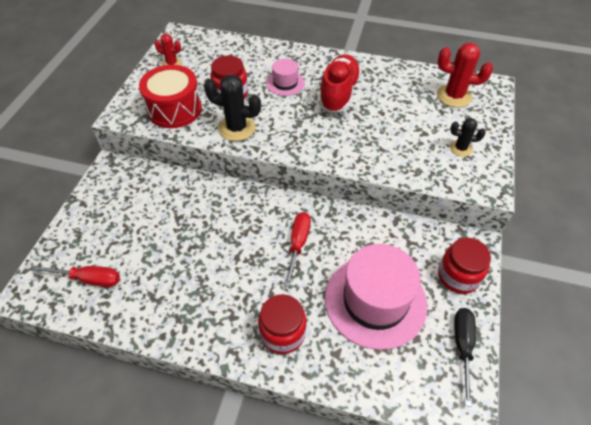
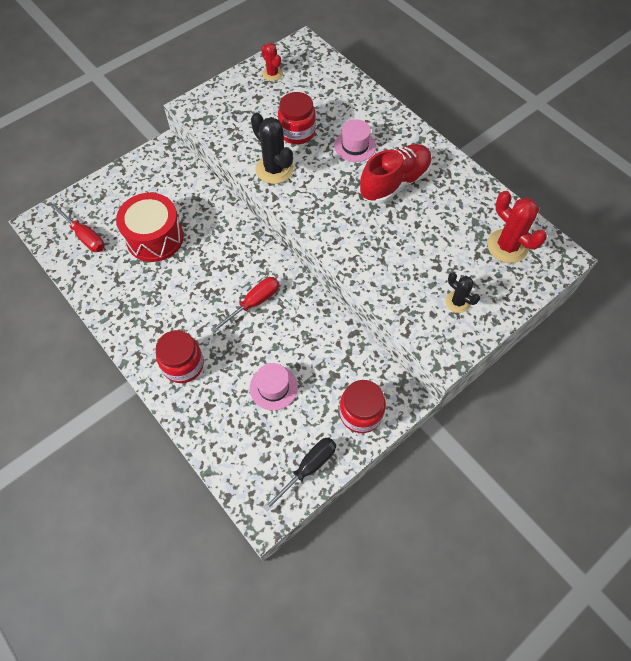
camera: 35 degrees right, 10 degrees up
red drum [139,65,202,128] -> red drum moved to [116,193,184,262]
pink hat [325,244,427,350] -> pink hat [250,363,298,410], size x0.49

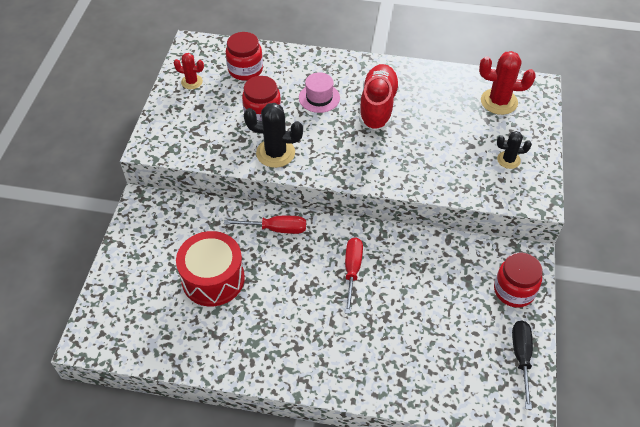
camera: 40 degrees left, 10 degrees down
red screwdriver [51,203,105,252] -> red screwdriver moved to [224,216,306,234]
red jar [155,330,204,383] -> red jar moved to [226,32,263,81]
pink hat [250,363,298,410] -> none

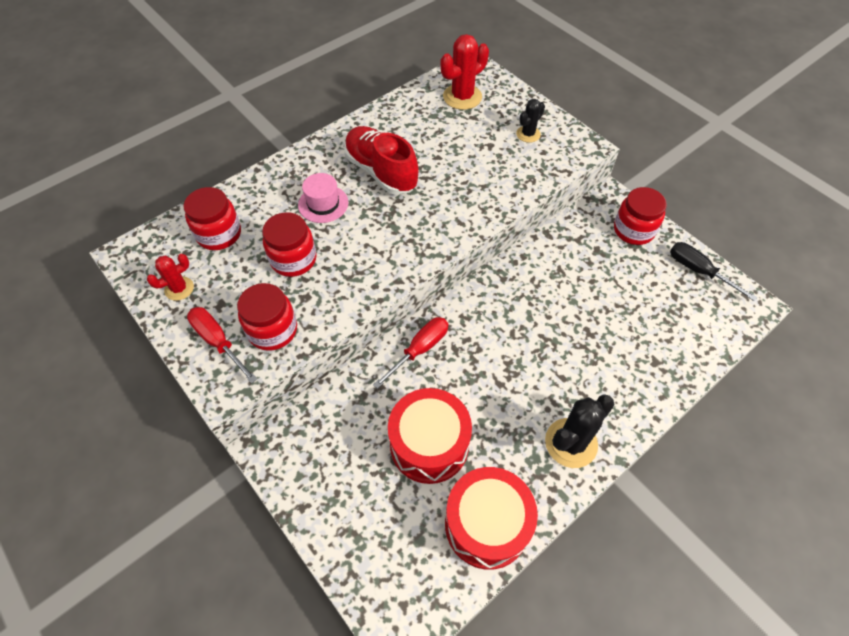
camera: 50 degrees left, 5 degrees up
black cactus [244,103,303,168] -> black cactus moved to [545,394,614,468]
red screwdriver [345,237,363,314] -> red screwdriver moved to [187,307,257,383]
none -> red jar [237,283,297,351]
none -> red drum [445,467,538,570]

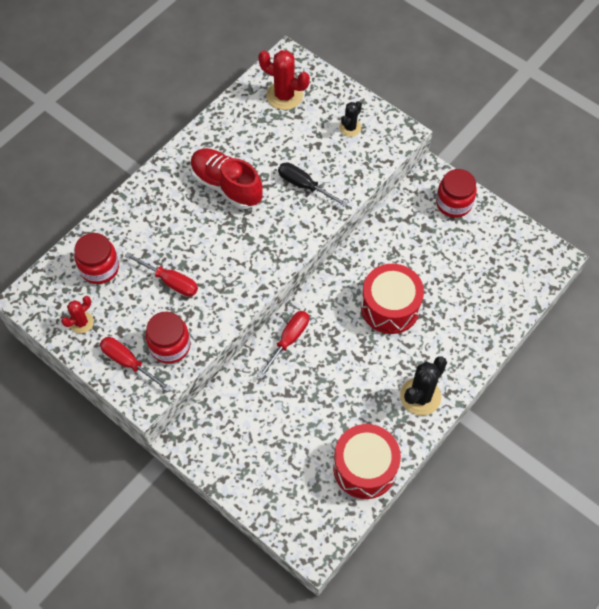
camera: 10 degrees left, 5 degrees up
red jar [262,212,316,277] -> red screwdriver [125,252,198,297]
pink hat [298,173,348,223] -> none
red drum [388,388,472,484] -> red drum moved to [361,264,424,334]
red cactus [440,34,489,110] -> red cactus turned 75 degrees clockwise [258,50,310,110]
black screwdriver [670,242,757,301] -> black screwdriver moved to [278,162,348,207]

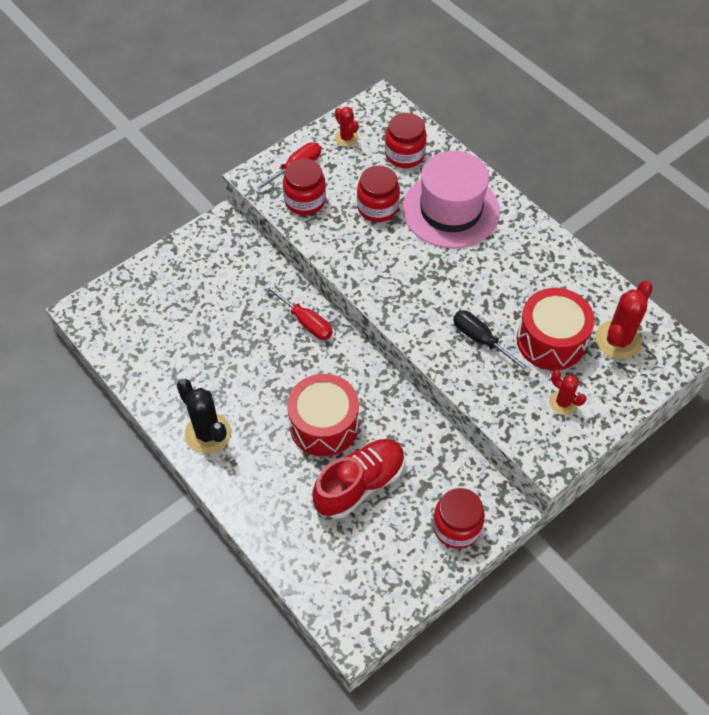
camera: 100 degrees right, 5 degrees down
red screwdriver [125,252,198,297] -> red jar [357,165,400,222]
red shoe [190,148,263,209] -> red shoe moved to [312,439,405,519]
black screwdriver [278,162,348,207] -> black screwdriver turned 90 degrees counterclockwise [453,310,531,373]
red drum [333,424,401,499] -> red drum moved to [517,288,595,370]
black cactus [339,101,362,137] -> red cactus [549,370,587,415]
none -> pink hat [402,151,500,249]

